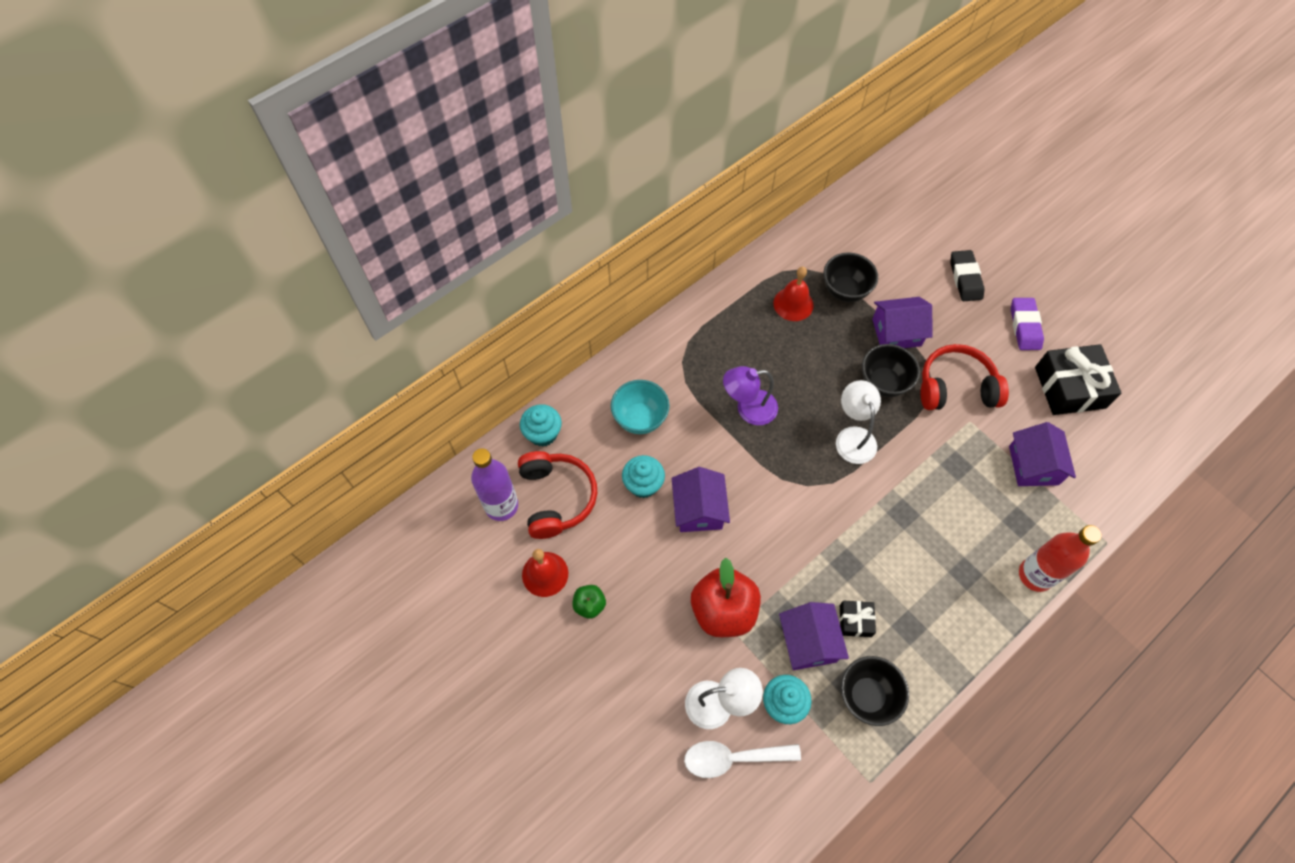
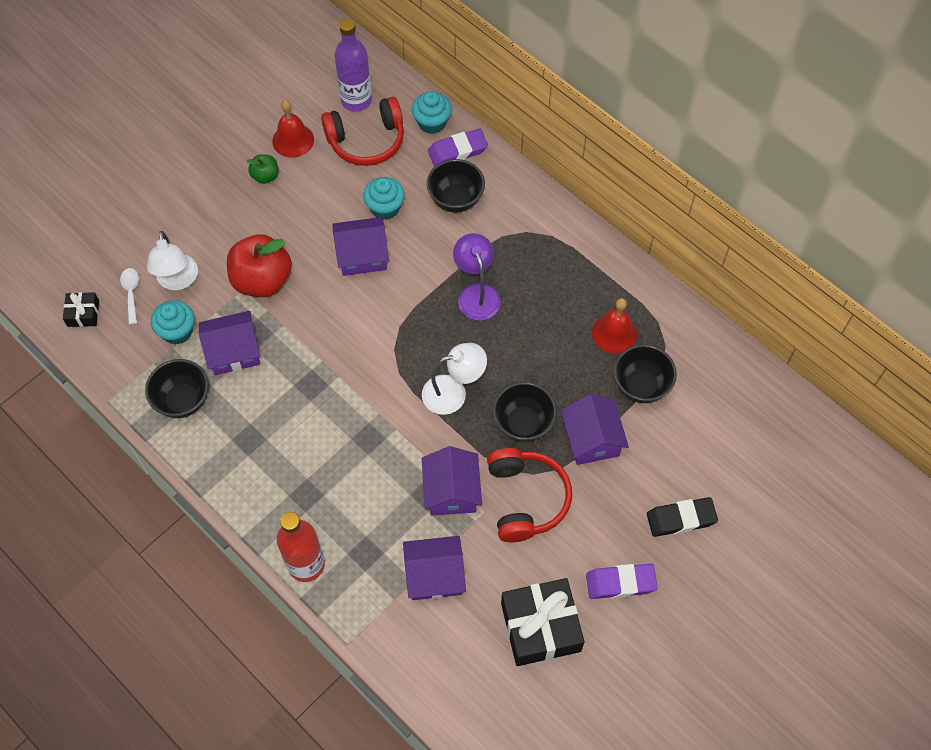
camera: 85 degrees right, 0 degrees up
turquoise bowl [611,380,670,434] -> black bowl [427,159,485,213]
white spoon [684,741,801,778] -> white spoon [120,268,139,325], size x0.61
black gift [840,601,876,637] -> black gift moved to [63,292,99,327]
none -> purple house [422,446,482,516]
none -> purple eraser [428,129,488,167]

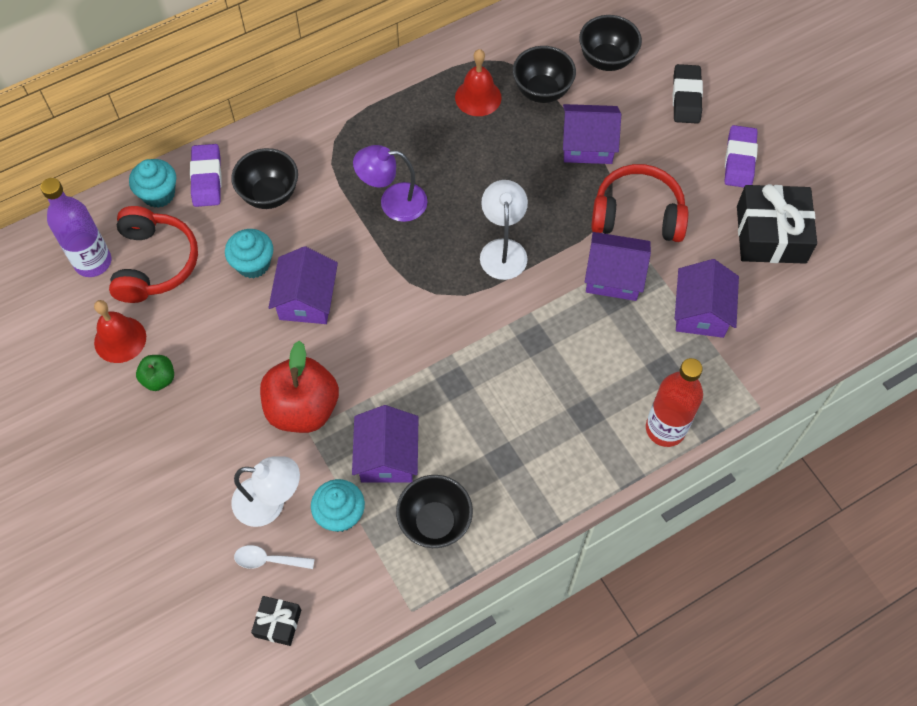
camera: 75 degrees left, 0 degrees up
black bowl [493,382,557,442] -> black bowl moved to [579,15,642,71]

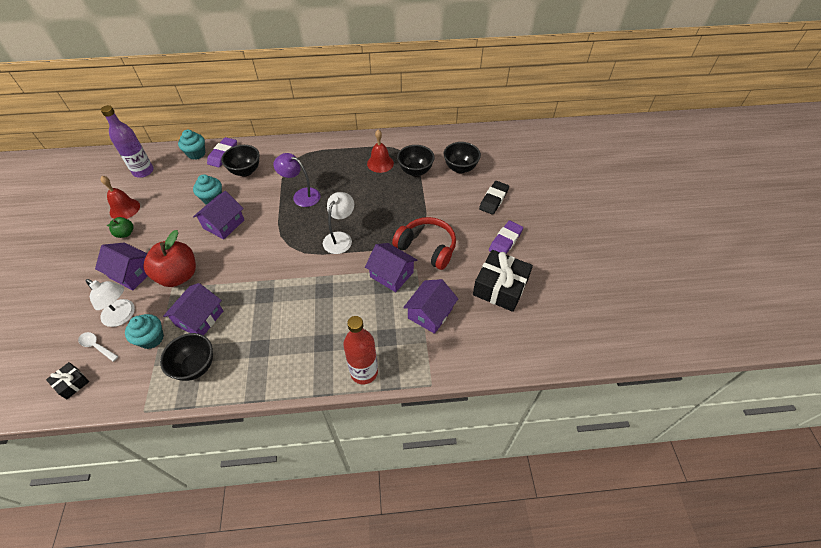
camera: 25 degrees right, 10 degrees down
red headphones [109,206,198,303] -> none
purple house [563,104,621,164] -> purple house moved to [95,243,147,290]

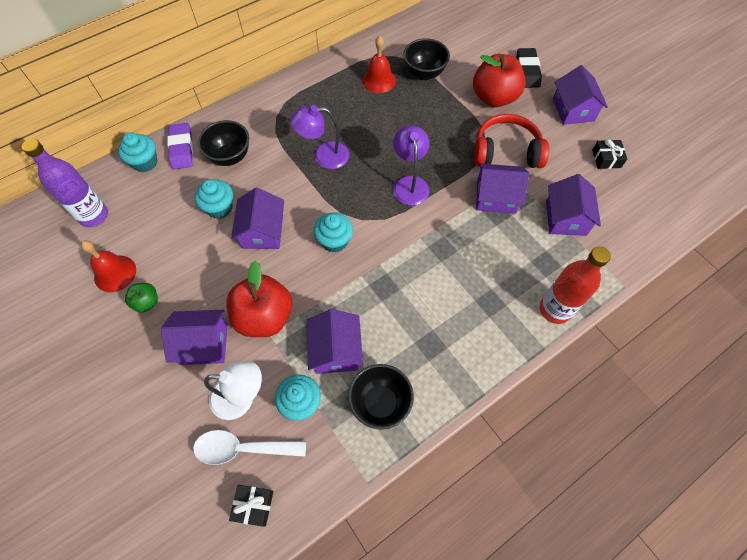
camera: 30 degrees left, 10 degrees up
white spoon [78,332,119,362] -> white spoon [193,430,306,465], size x1.63
white lamp [323,192,354,254] -> purple lamp [393,125,429,206]
black bowl [444,142,481,174] -> none
black gift [473,250,533,312] -> black gift [592,139,627,169], size x0.49
purple eraser [489,220,523,254] -> purple house [553,65,608,125]
none -> turquoise cupcake [314,212,353,253]
none -> red apple [473,54,526,107]

